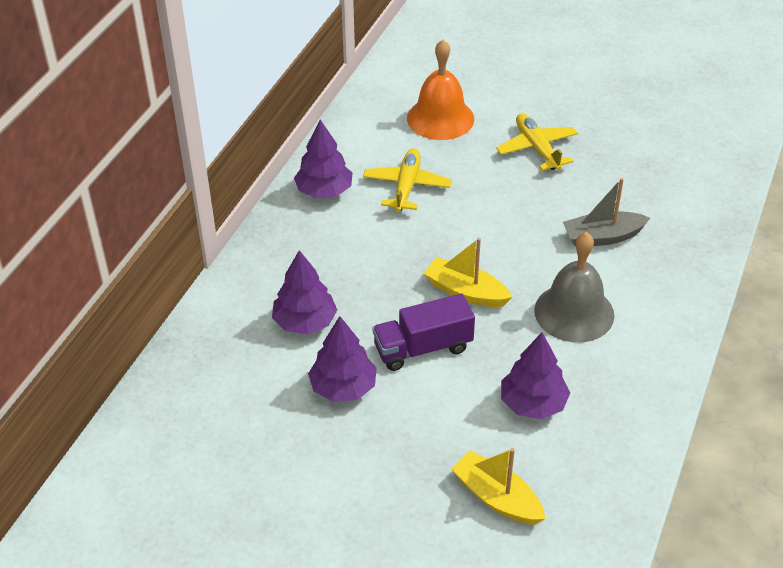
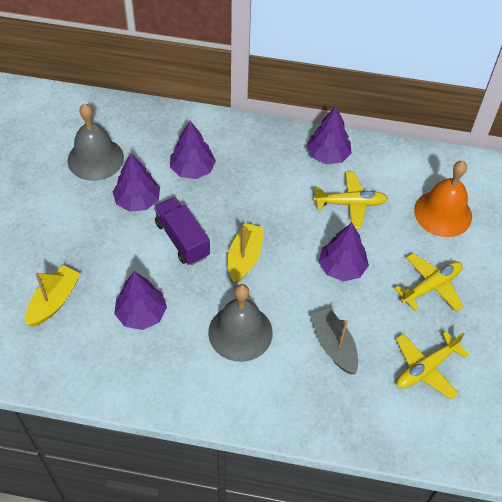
camera: 75 degrees right, 10 degrees up
none -> grey bell [68,103,124,181]
none -> purple tree [319,223,369,282]
none -> yellow plane [396,331,469,399]

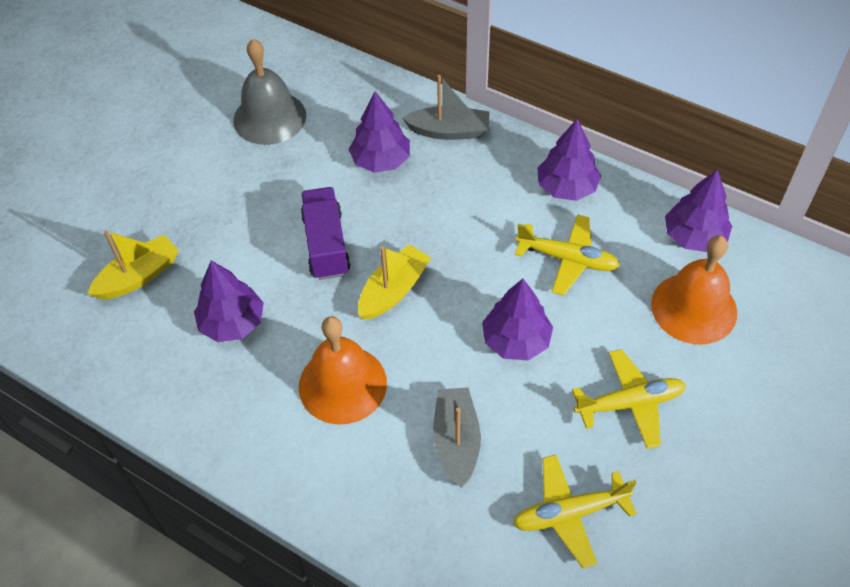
camera: 25 degrees right, 0 degrees up
purple tree [113,153,160,212] -> purple tree moved to [665,169,732,252]
grey bell [208,284,273,362] -> orange bell [299,316,387,424]
none -> grey boat [402,75,490,140]

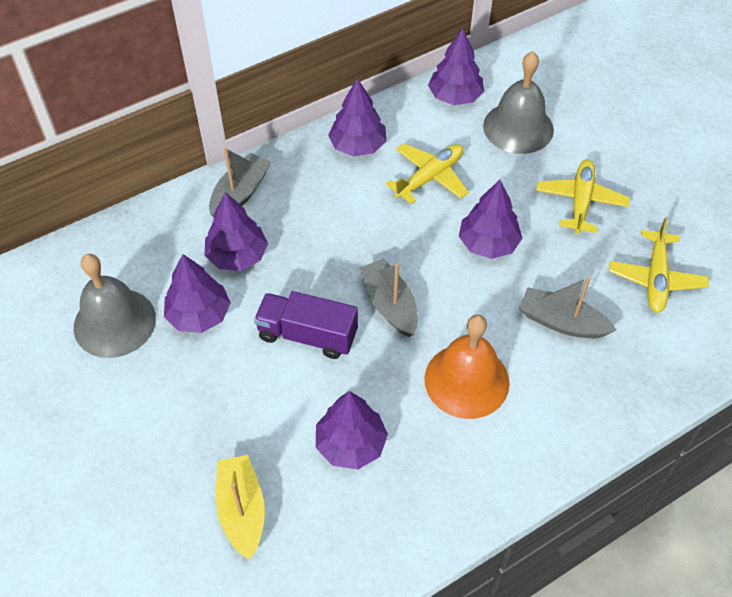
camera: 65 degrees left, 0 degrees up
yellow boat [358,244,431,320] -> grey boat [360,258,418,337]
orange bell [651,235,737,345] -> grey bell [483,51,554,154]
none -> purple tree [164,254,231,333]

